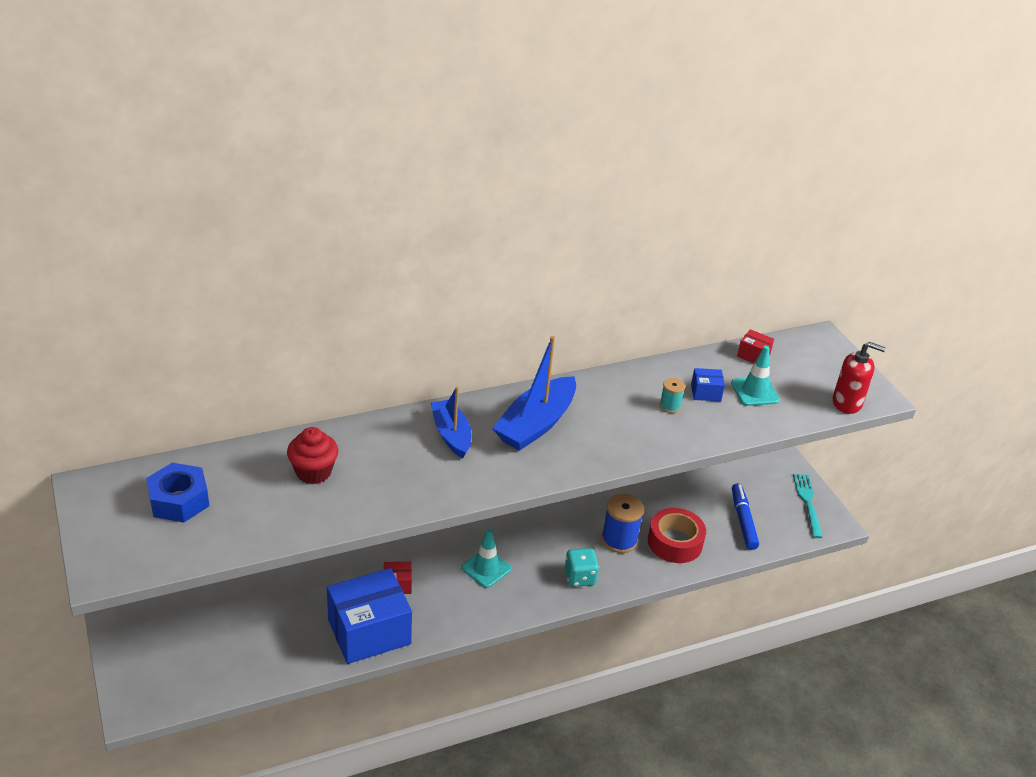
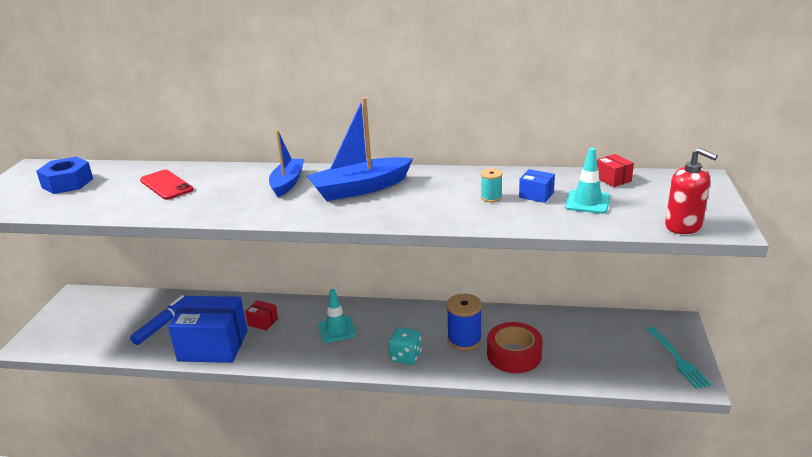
camera: 35 degrees right, 10 degrees down
red cupcake [287,427,338,484] -> red phone [140,169,194,200]
blue marker [732,483,759,550] -> blue marker moved to [130,295,187,345]
turquoise fork [793,474,823,538] -> turquoise fork turned 135 degrees clockwise [646,327,712,389]

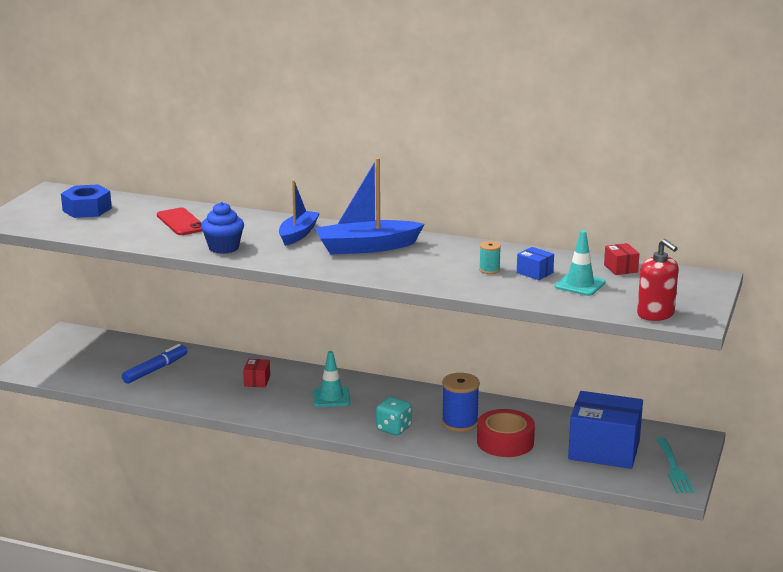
camera: 10 degrees right, 5 degrees down
blue box [168,296,248,363] -> blue box moved to [568,391,643,469]
red box [245,300,278,331] -> red box turned 60 degrees clockwise [243,359,270,388]
none -> blue cupcake [201,202,244,254]

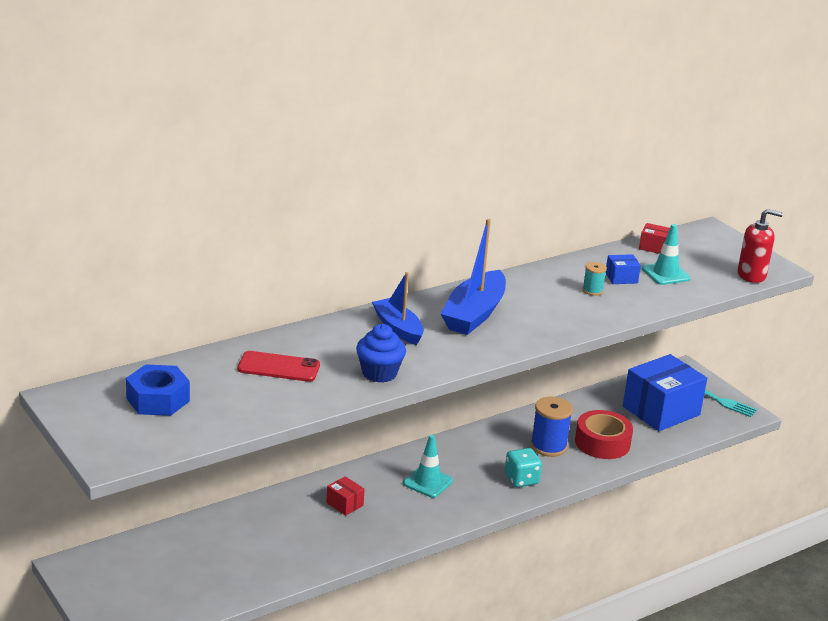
camera: 55 degrees left, 5 degrees up
blue marker [122,344,187,384] -> none

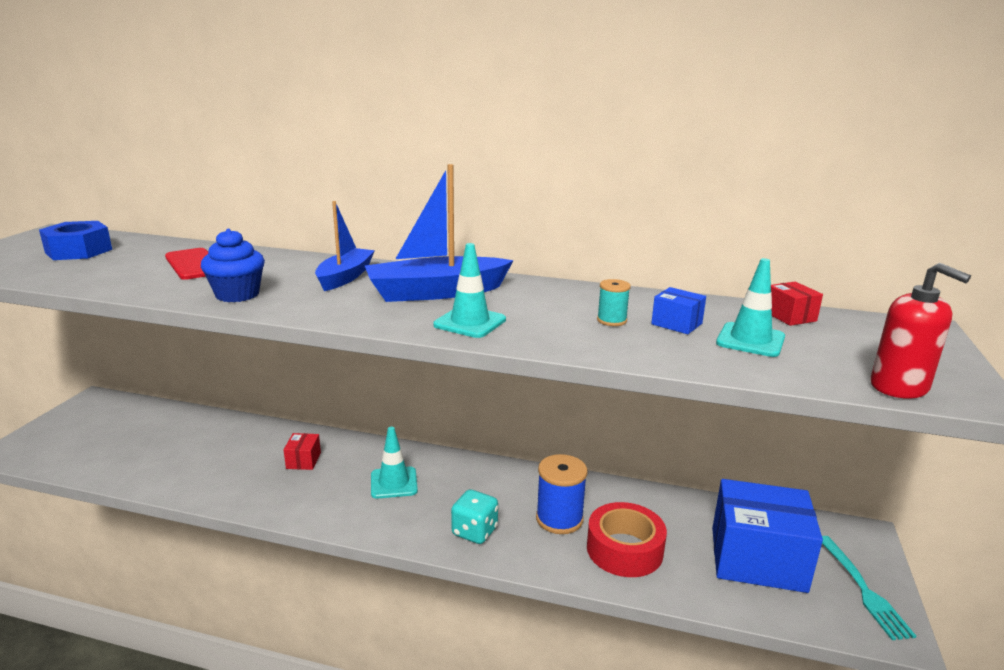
camera: 50 degrees right, 5 degrees down
none -> turquoise traffic cone [433,243,506,338]

